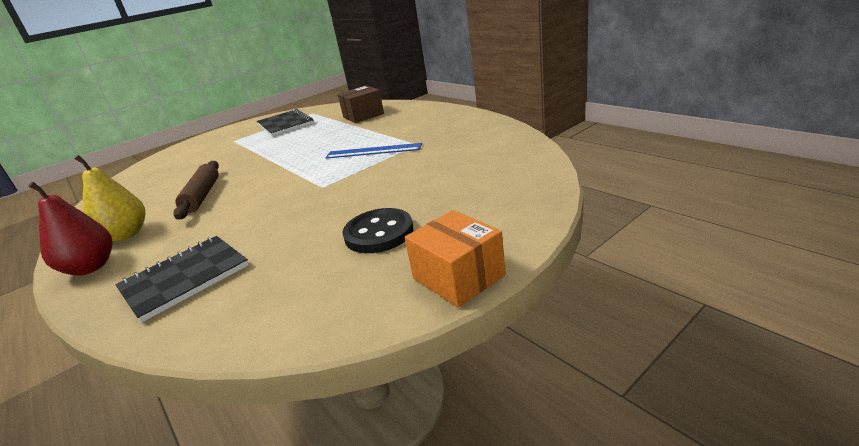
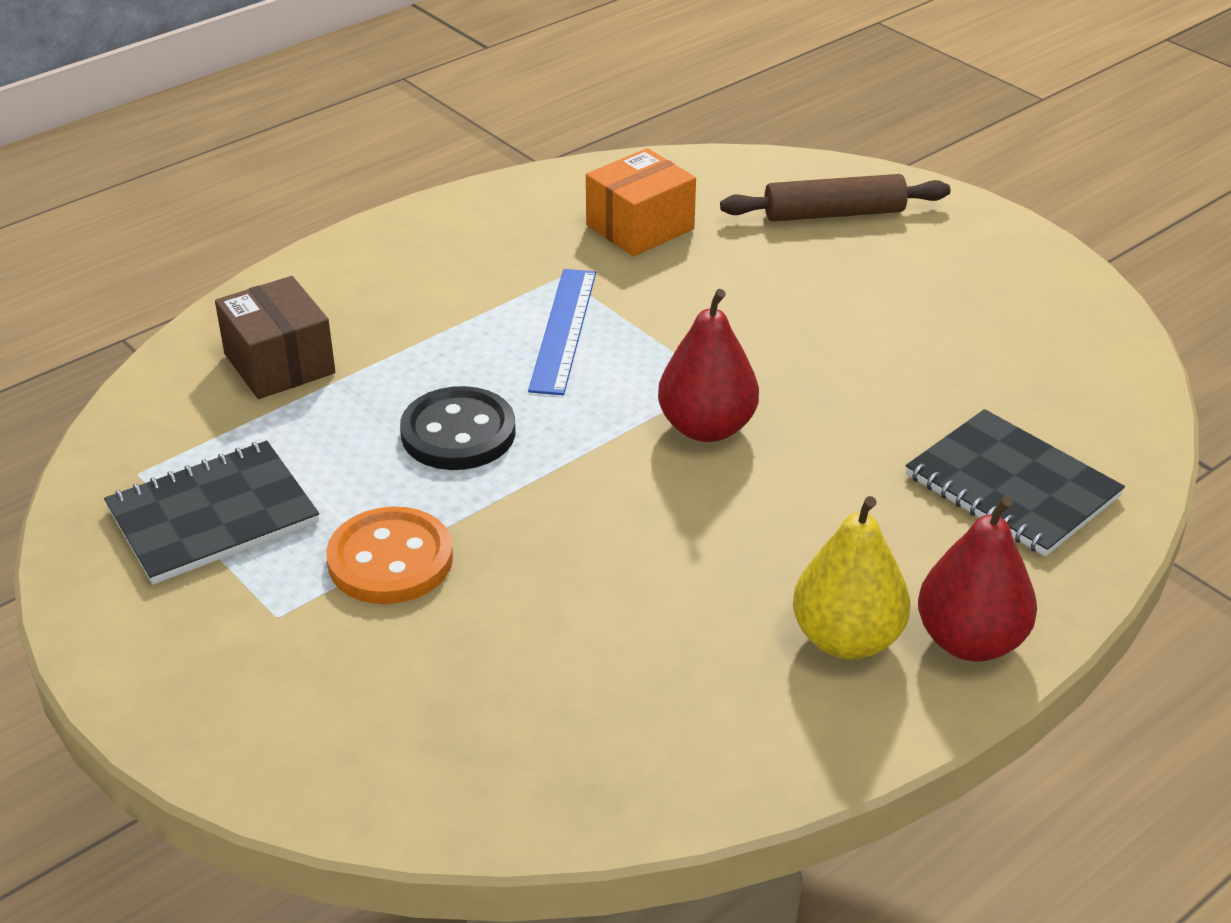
camera: 95 degrees left, 10 degrees up
brown rolling pin [173,161,219,220] -> brown rolling pin moved to [720,174,950,222]
black button [342,208,413,253] -> black button moved to [400,386,515,470]
orange box [405,210,506,307] -> orange box moved to [586,148,696,256]
none -> orange button [326,507,453,604]
none -> red pear [658,289,759,442]

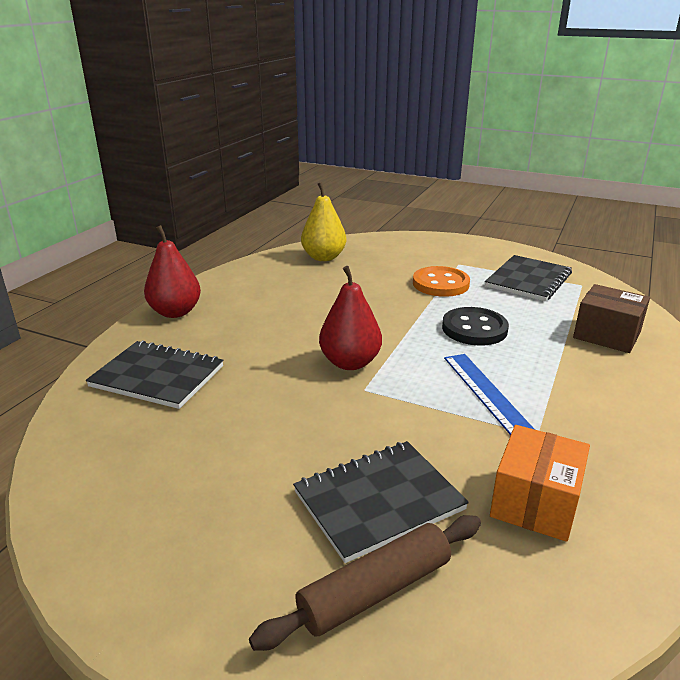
camera: 155 degrees right, 10 degrees down
yellow pear [793,496,910,660] -> yellow pear moved to [301,182,346,261]
none -> black notebook [293,441,469,563]

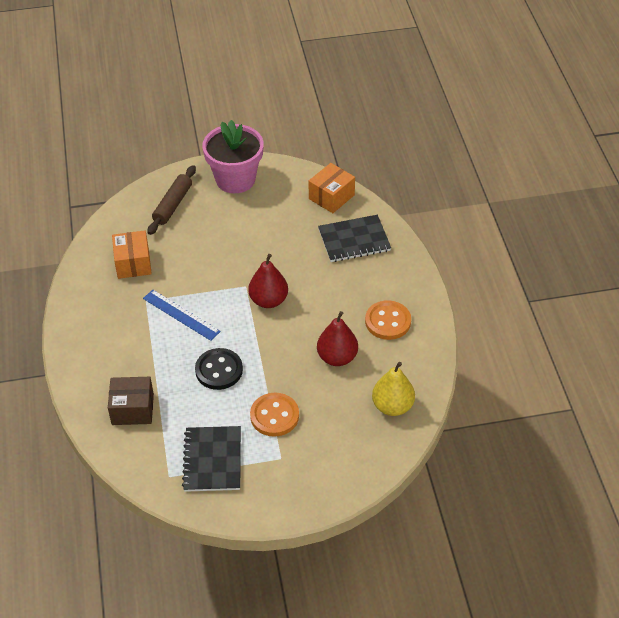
camera: 145 degrees right, 20 degrees up
red pear [144,225,201,318] -> red pear moved to [317,311,358,366]
black notebook [293,441,469,563] -> none
none -> pink flower pot [202,120,264,193]
none -> orange box [309,163,355,213]
none -> orange button [365,300,411,340]

